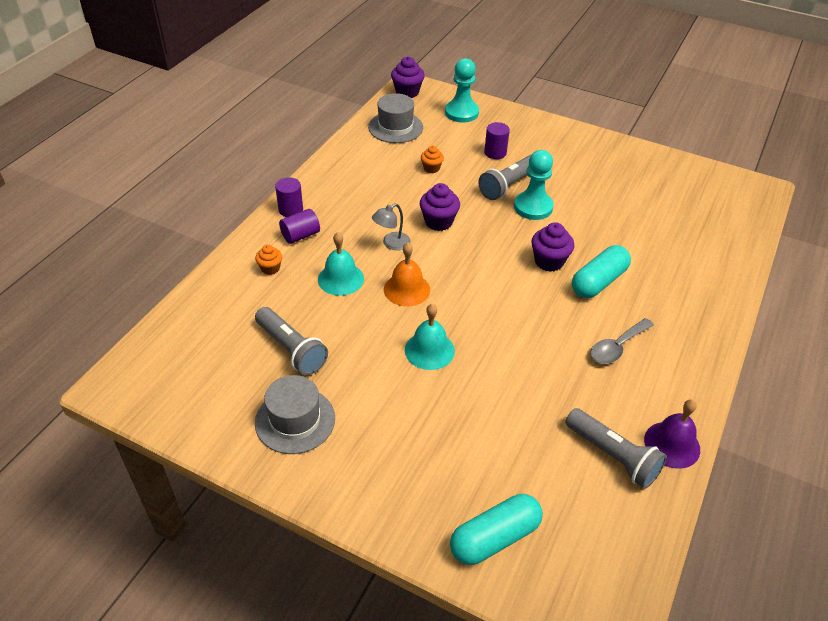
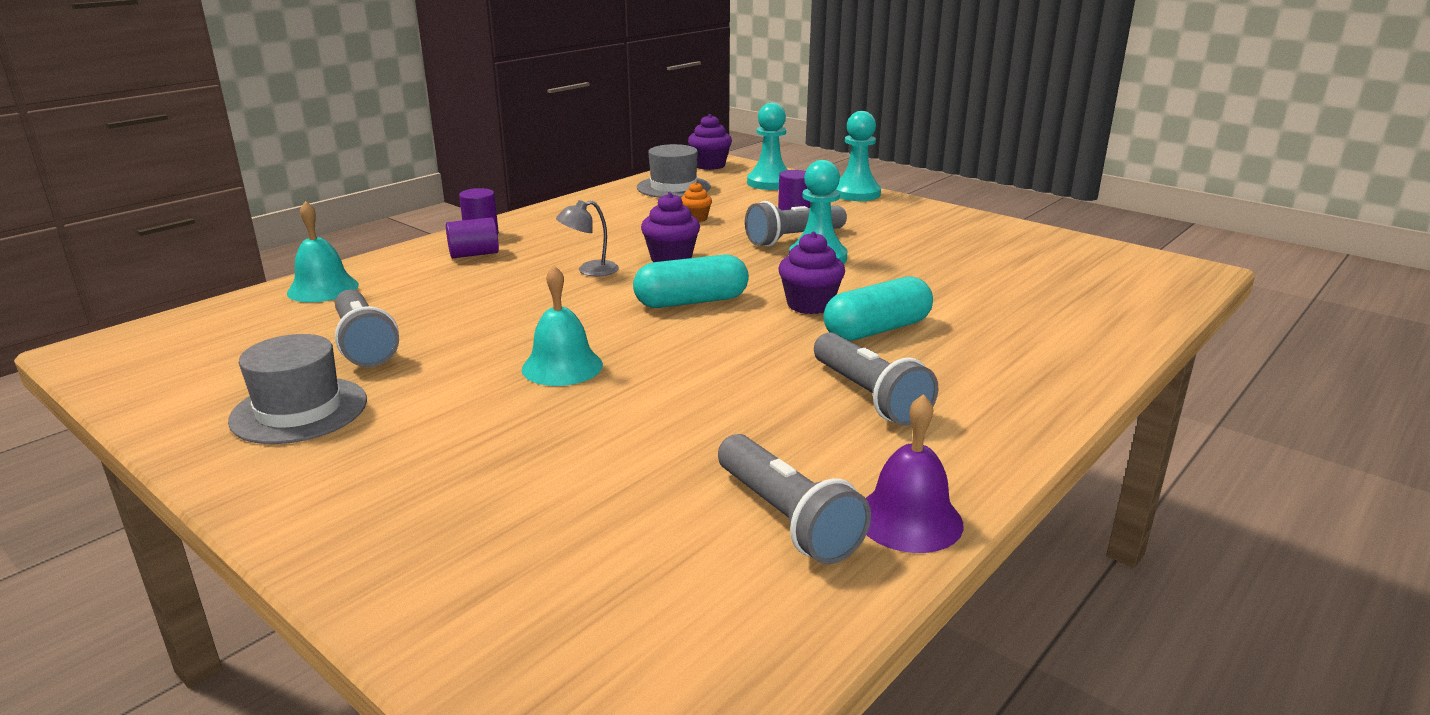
camera: 15 degrees right, 20 degrees down
orange cupcake [255,245,282,275] -> none
turquoise bell [318,232,364,296] -> turquoise bell moved to [287,201,359,302]
orange bell [384,243,430,306] -> none
turquoise capsule [450,494,543,565] -> turquoise capsule moved to [633,255,749,308]
grey spoon [590,318,654,364] -> grey flashlight [814,332,938,426]
none -> turquoise pawn [836,111,881,201]

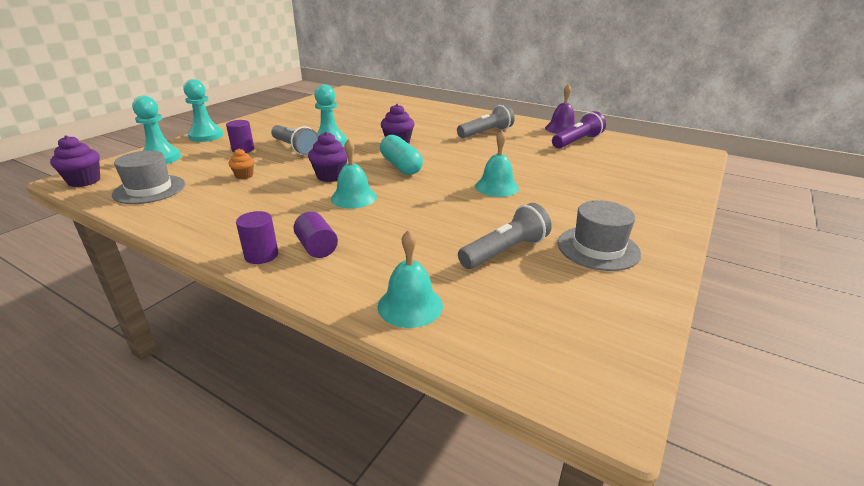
camera: 100 degrees left, 5 degrees up
grey lamp [556,200,619,276] -> turquoise bell [331,139,377,208]
grey flashlight [718,434,871,564] -> purple flashlight [552,111,606,149]
turquoise capsule [823,276,933,341] -> none

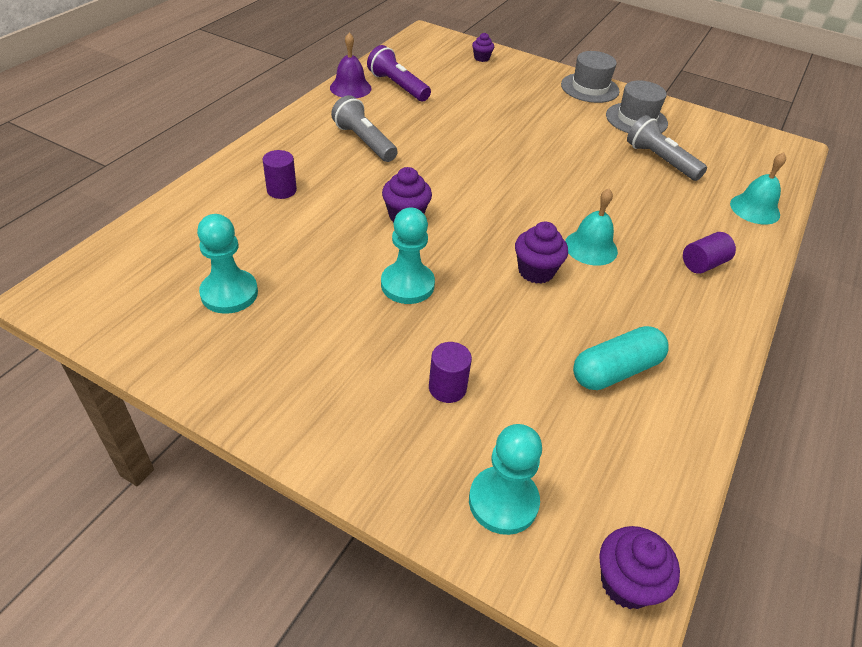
camera: 95 degrees left, 15 degrees up
grey hat [112,151,185,204] -> grey hat moved to [561,51,620,103]
turquoise pawn [183,79,223,142] -> turquoise pawn moved to [197,214,258,314]
orange cupcake [229,149,254,179] -> none
purple cylinder [236,211,278,264] -> purple cylinder moved to [262,150,297,199]
grey flashlight [271,125,318,156] -> none
turquoise capsule [380,135,423,175] -> turquoise capsule moved to [573,326,668,390]
turquoise bell [475,130,519,197] -> none
none -> purple cupcake [472,33,494,62]

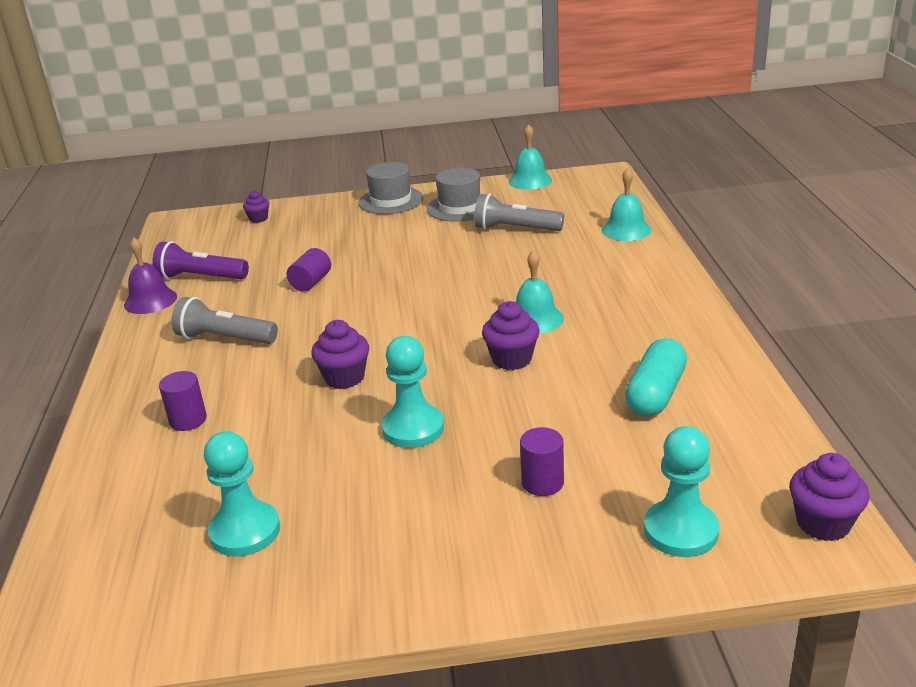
camera: 30 degrees left, 15 degrees down
purple cylinder [683,232,736,274] -> purple cylinder moved to [287,248,331,292]
none -> turquoise bell [509,124,552,190]

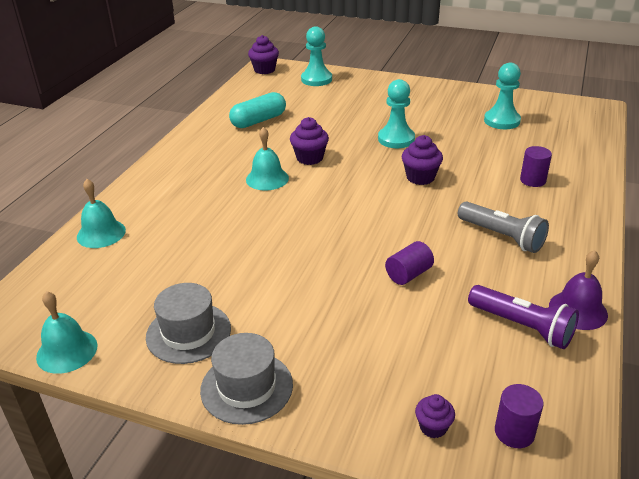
camera: 155 degrees left, 5 degrees up
grey flashlight [474,194,564,231] -> none
purple cylinder [520,427,564,496] -> purple cylinder moved to [495,384,543,448]

